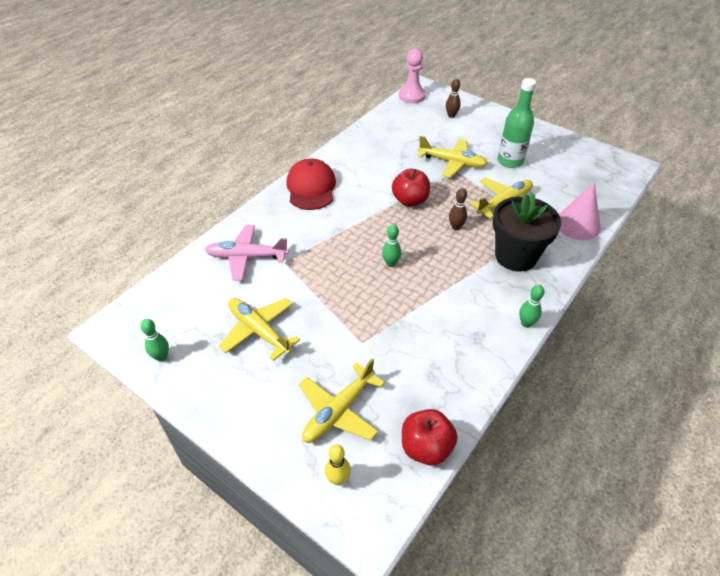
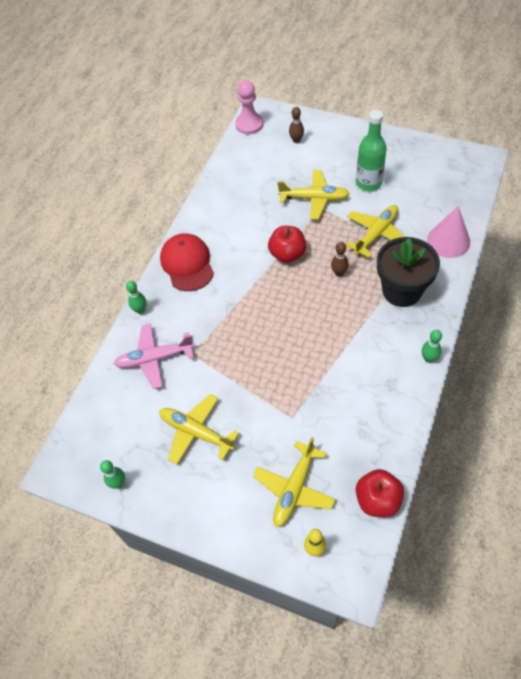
camera: 10 degrees left, 10 degrees up
green bowling pin [382,225,401,267] -> green bowling pin moved to [126,281,146,314]

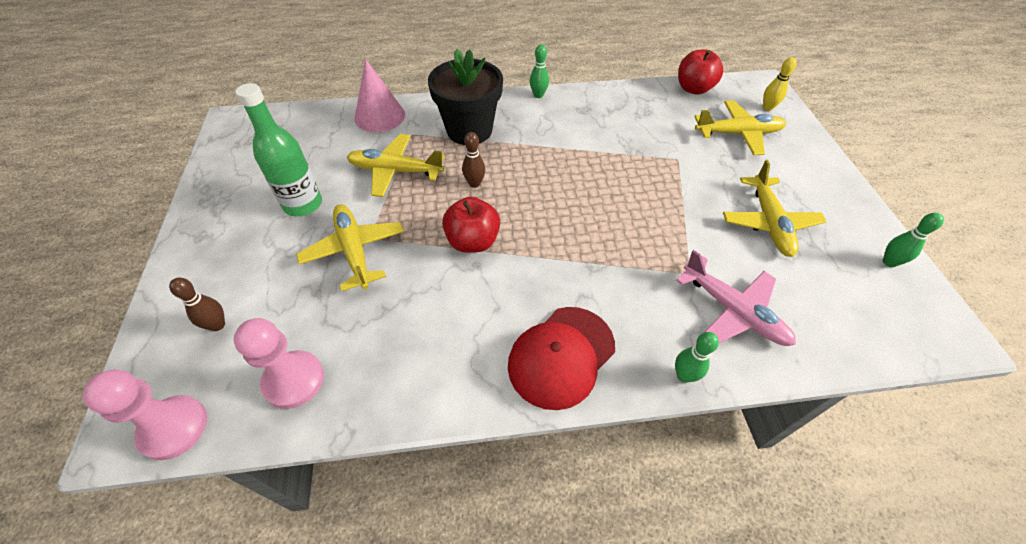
camera: 125 degrees left, 5 degrees down
none -> pink pawn [234,318,324,409]

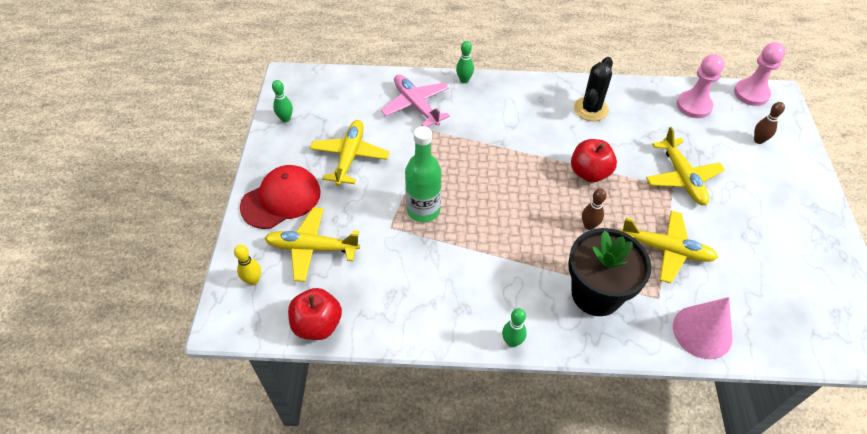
camera: 170 degrees left, 0 degrees up
green bottle [235,83,322,216] -> green bottle moved to [405,126,441,222]
red cap [508,307,615,410] -> red cap moved to [240,165,321,229]
none -> black cactus [574,57,613,121]

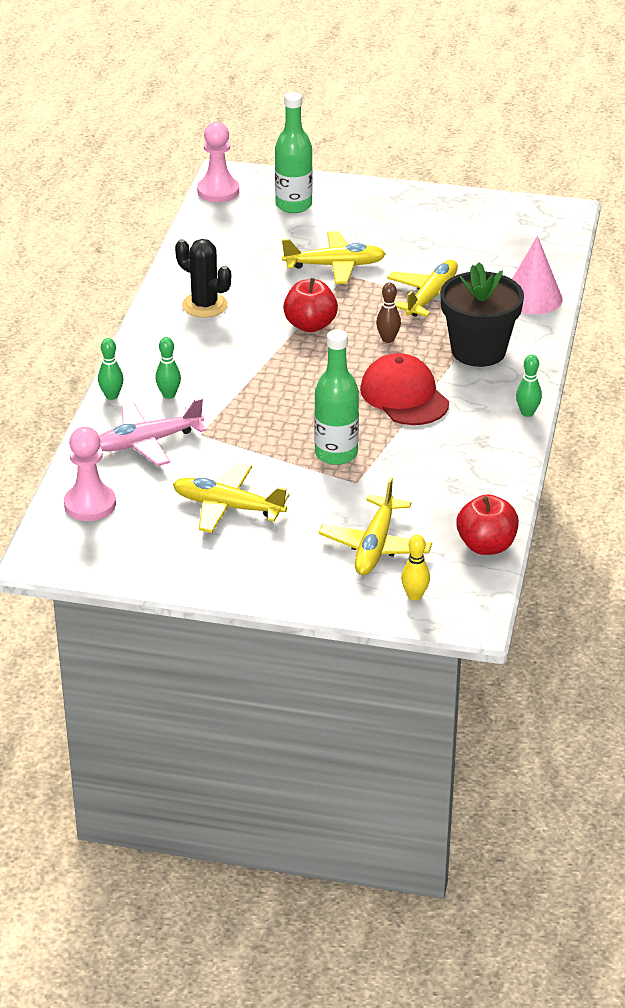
camera: 80 degrees left, 15 degrees down
red cap [240,165,321,229] -> red cap moved to [360,353,449,425]
green bowling pin [272,80,293,122] -> green bowling pin moved to [155,337,181,399]
pink pawn [677,54,724,118] -> pink pawn moved to [64,427,116,521]
brown bowling pin [754,102,785,144] -> green bottle [275,92,313,213]

